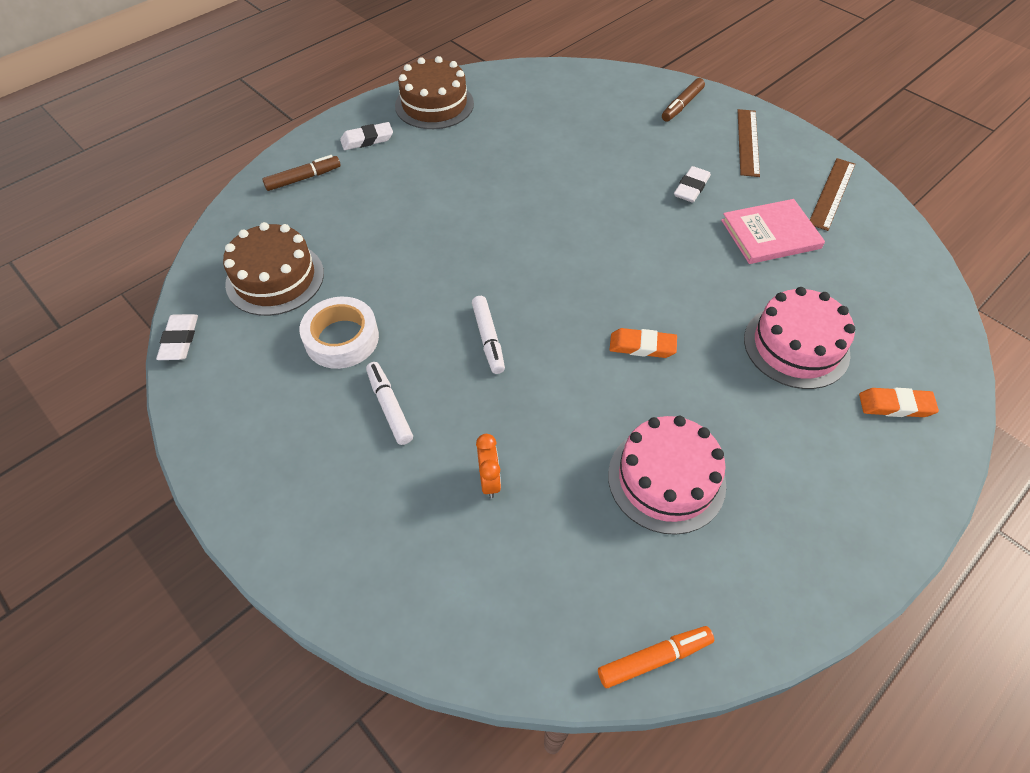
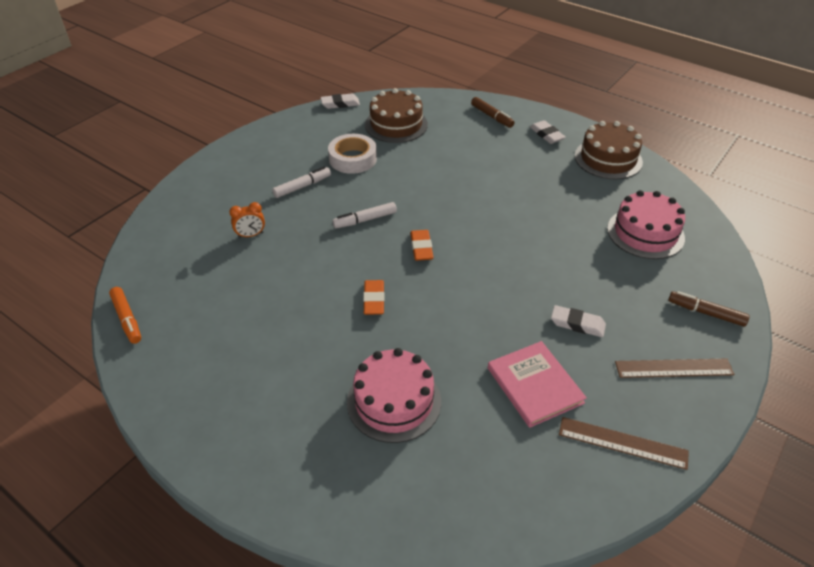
camera: 80 degrees right, 10 degrees down
pink cake [608,416,726,535] -> pink cake moved to [607,190,685,259]
orange eraser [859,388,939,417] -> orange eraser moved to [410,230,434,261]

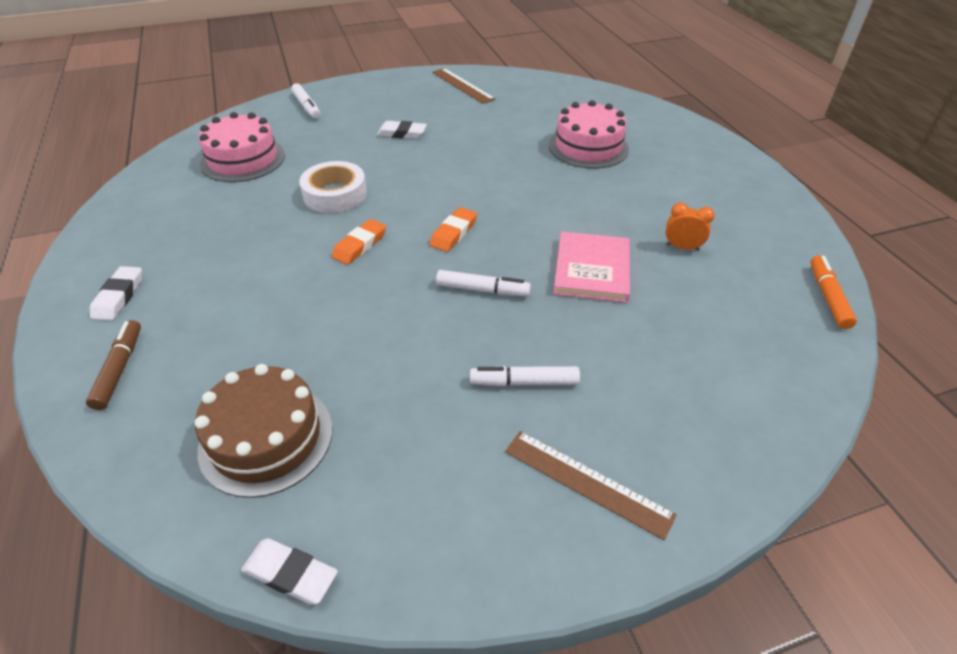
camera: 145 degrees left, 0 degrees up
orange clock [229,202,265,238] -> orange clock moved to [666,203,715,251]
white tape [328,134,377,174] -> white tape moved to [299,161,367,213]
orange eraser [363,280,385,315] -> orange eraser moved to [332,219,386,265]
pink book [488,341,587,428] -> pink book moved to [553,232,630,303]
white eraser [551,305,606,337] -> white eraser turned 45 degrees counterclockwise [377,121,427,139]
brown cake [575,121,643,179] -> none
brown ruler [615,359,735,378] -> brown ruler moved to [505,431,677,540]
brown marker [669,291,750,327] -> white marker [291,83,321,119]

